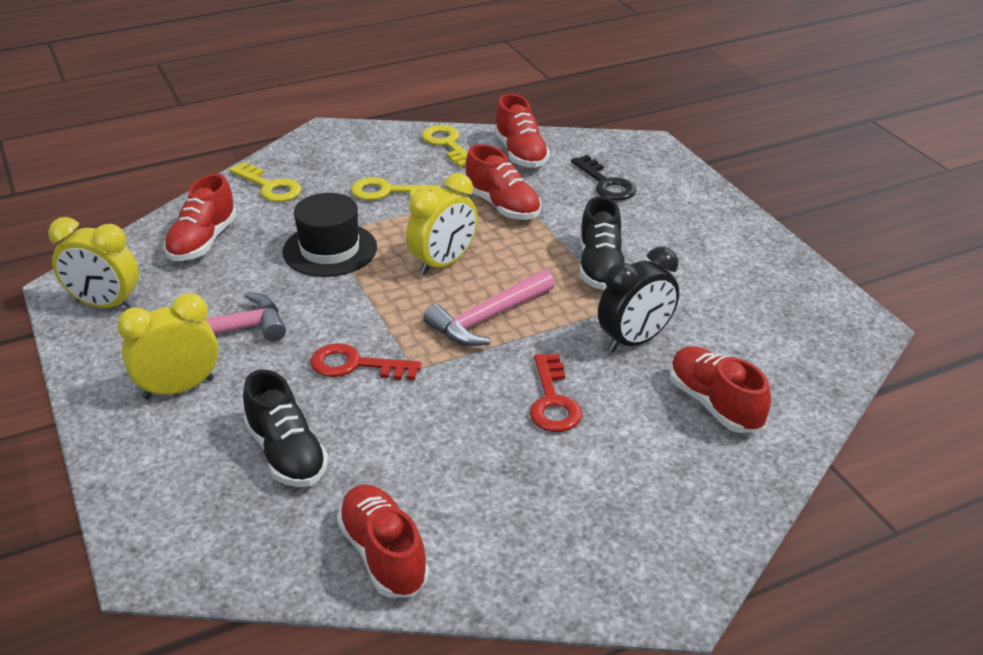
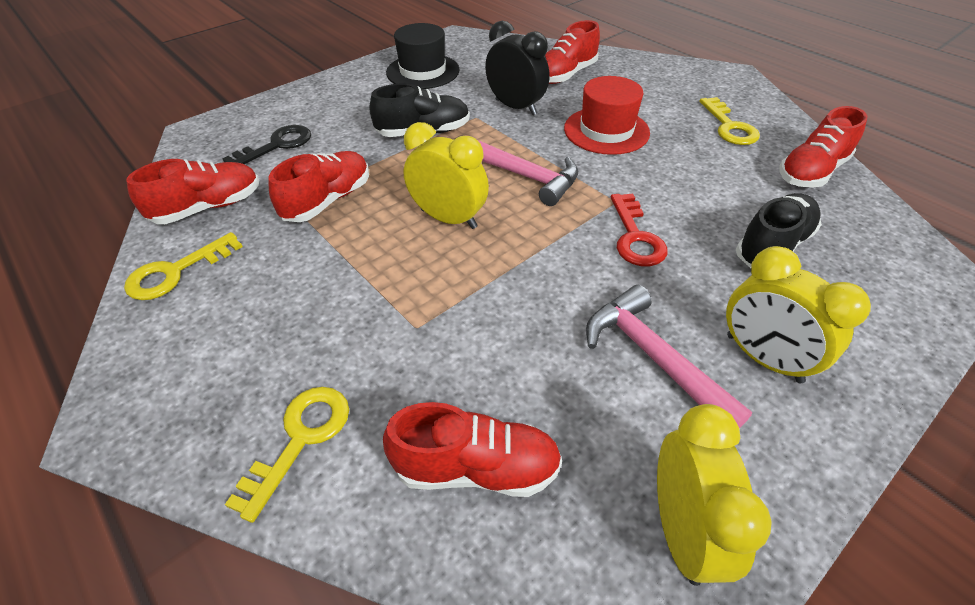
camera: 105 degrees left, 10 degrees up
black hat [282,193,377,277] -> black hat moved to [386,23,460,89]
yellow key [351,177,442,200] -> yellow key moved to [699,97,760,145]
red key [529,354,583,432] -> red hat [564,76,650,155]

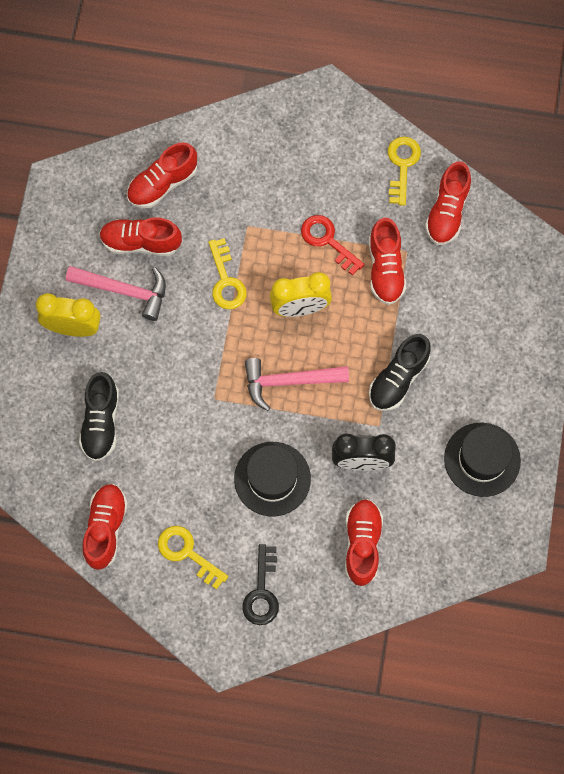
camera: 140 degrees right, 25 degrees up
black key [222,125,311,164] -> black key moved to [242,544,279,625]
yellow key [225,387,349,523] -> yellow key moved to [208,238,247,309]
red hat [564,76,650,155] -> black hat [234,442,311,516]
red key [611,194,668,266] -> red key moved to [301,215,365,276]
yellow clock [657,404,772,586] -> none
none -> red shoe [99,218,182,256]

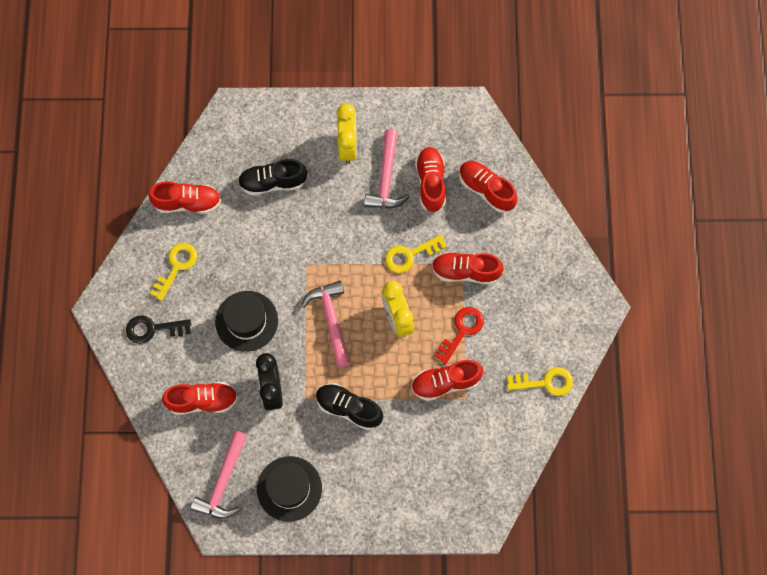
camera: 80 degrees right, 0 degrees up
red shoe [425,161,471,245] -> red shoe moved to [432,252,504,285]
none -> pink hammer [190,431,247,519]

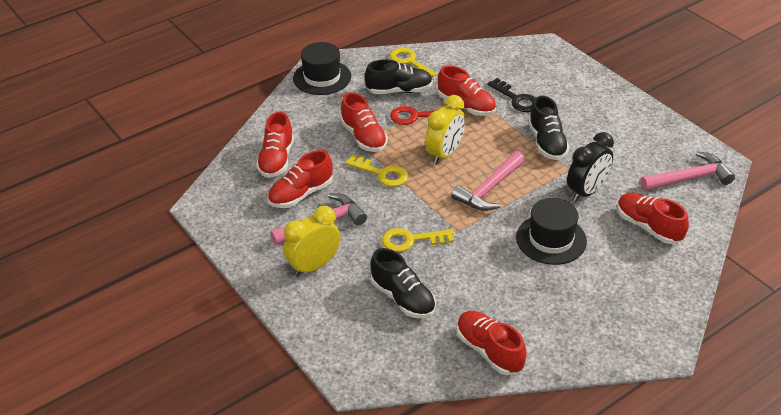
camera: 125 degrees left, 30 degrees down
black key [126,315,191,344] -> black key moved to [487,78,536,112]
yellow key [150,243,197,301] -> yellow key moved to [382,228,454,252]
black hat [257,456,322,522] -> black hat moved to [293,42,351,95]
none -> black shoe [365,59,433,94]

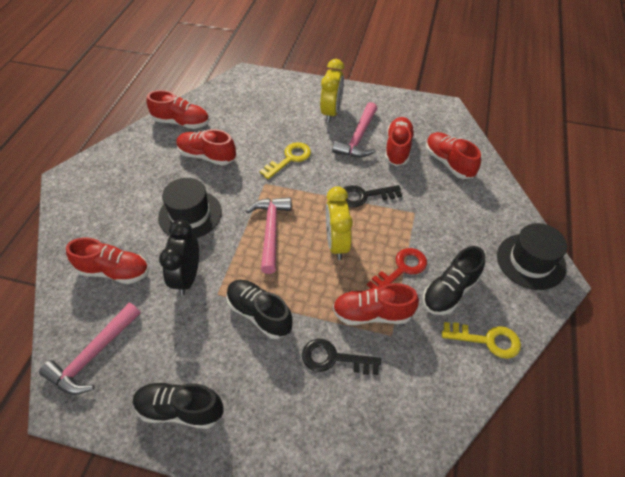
camera: 140 degrees right, 10 degrees up
red shoe [341,92,388,152] -> red shoe moved to [176,129,236,166]
yellow key [345,155,408,187] -> black key [344,185,402,208]
black shoe [370,248,436,318] -> black shoe moved to [133,382,223,429]

